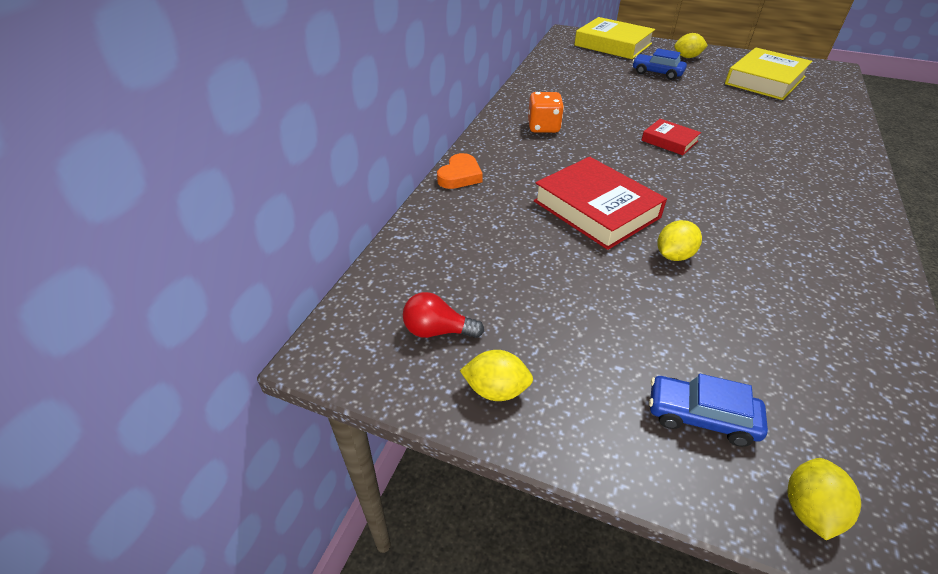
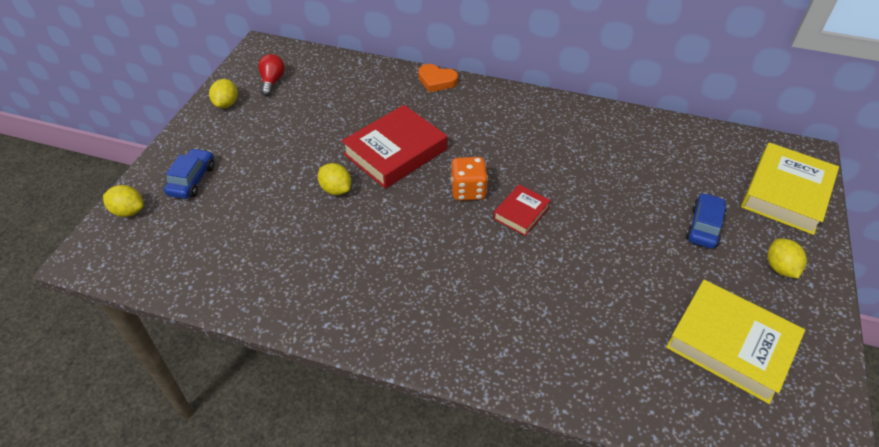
camera: 85 degrees right, 5 degrees up
orange dice [528,92,564,133] -> orange dice moved to [451,157,488,201]

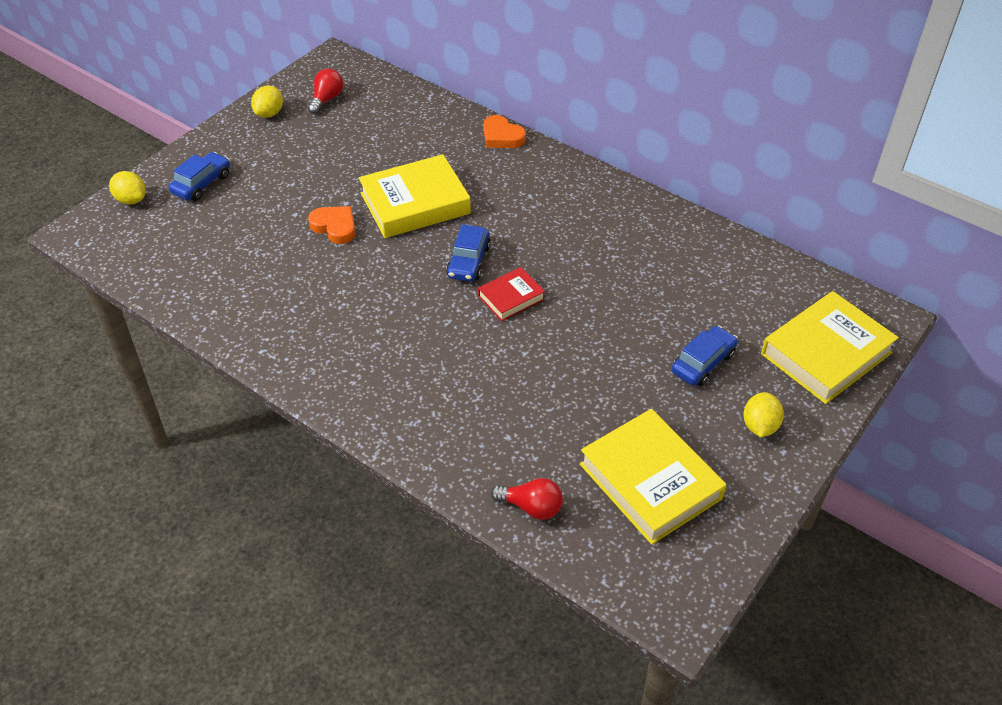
camera: 20 degrees right, 0 degrees up
yellow lemon [318,163,351,195] -> orange heart [308,206,356,244]
red book [342,105,447,189] -> yellow book [359,154,471,238]
orange dice [451,157,488,201] -> blue car [446,224,491,282]
none -> red light bulb [491,478,563,520]

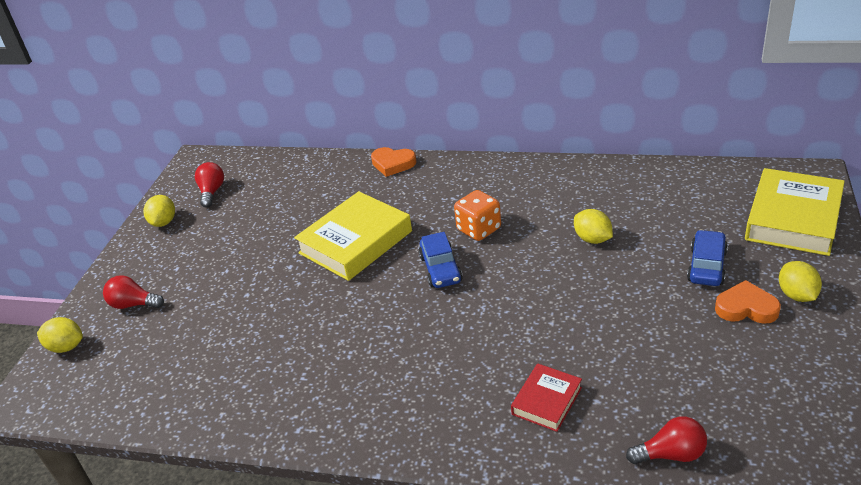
camera: 20 degrees left, 10 degrees down
blue car [169,152,230,201] -> red light bulb [103,275,164,309]
orange heart [308,206,356,244] -> orange heart moved to [715,280,781,324]
red book [478,267,545,321] -> red book moved to [511,363,582,432]
yellow book [580,409,726,545] -> none
none -> orange dice [454,190,501,241]
none -> yellow lemon [574,209,613,244]

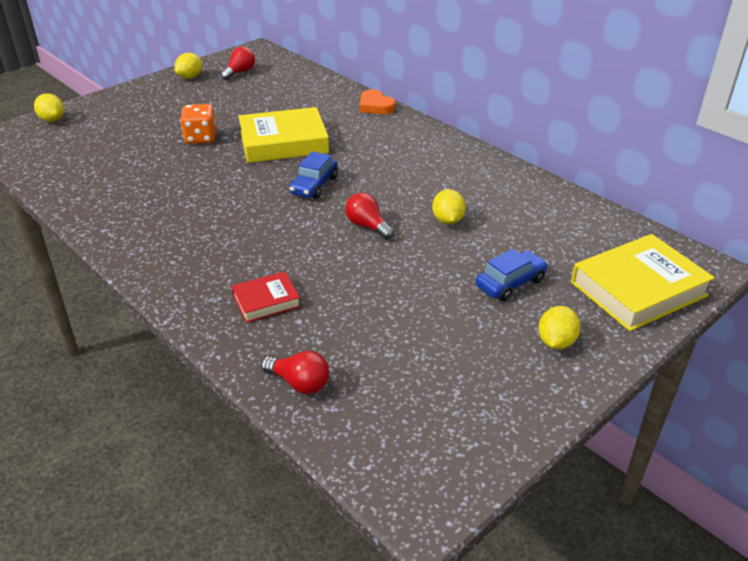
camera: 30 degrees right, 0 degrees up
red light bulb [103,275,164,309] -> red light bulb moved to [345,193,394,240]
orange dice [454,190,501,241] -> orange dice moved to [180,104,216,144]
orange heart [715,280,781,324] -> none

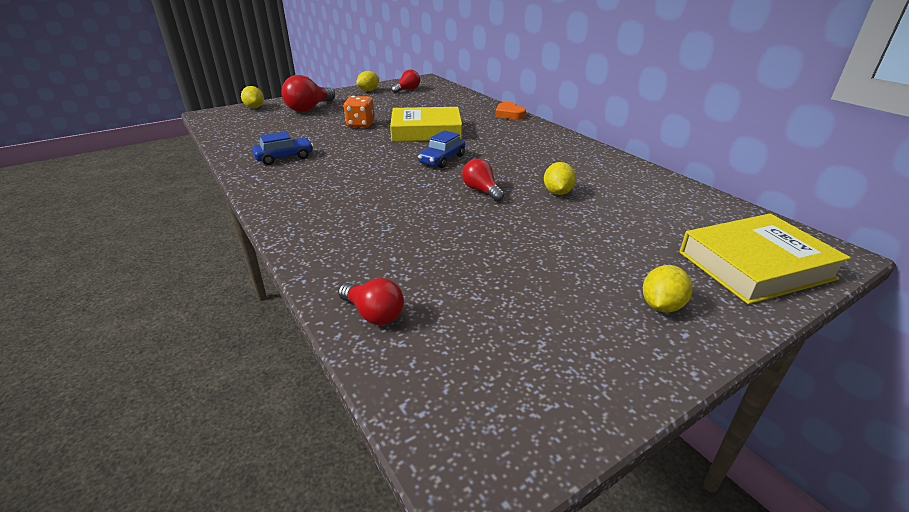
camera: 10 degrees right, 5 degrees down
red book [232,271,301,323] -> none
blue car [476,249,548,301] -> blue car moved to [252,132,313,165]
none -> red light bulb [281,75,335,112]

